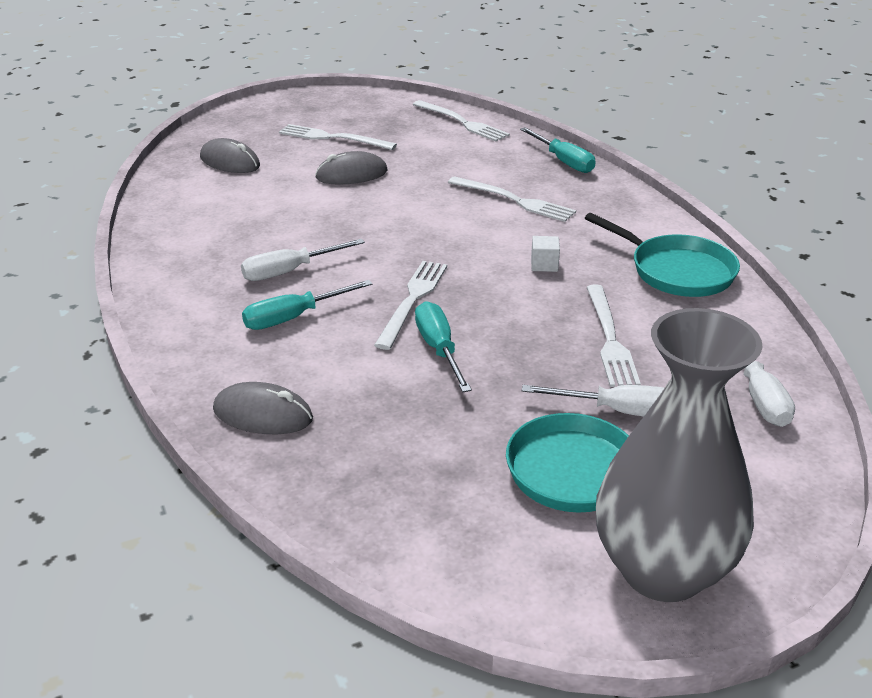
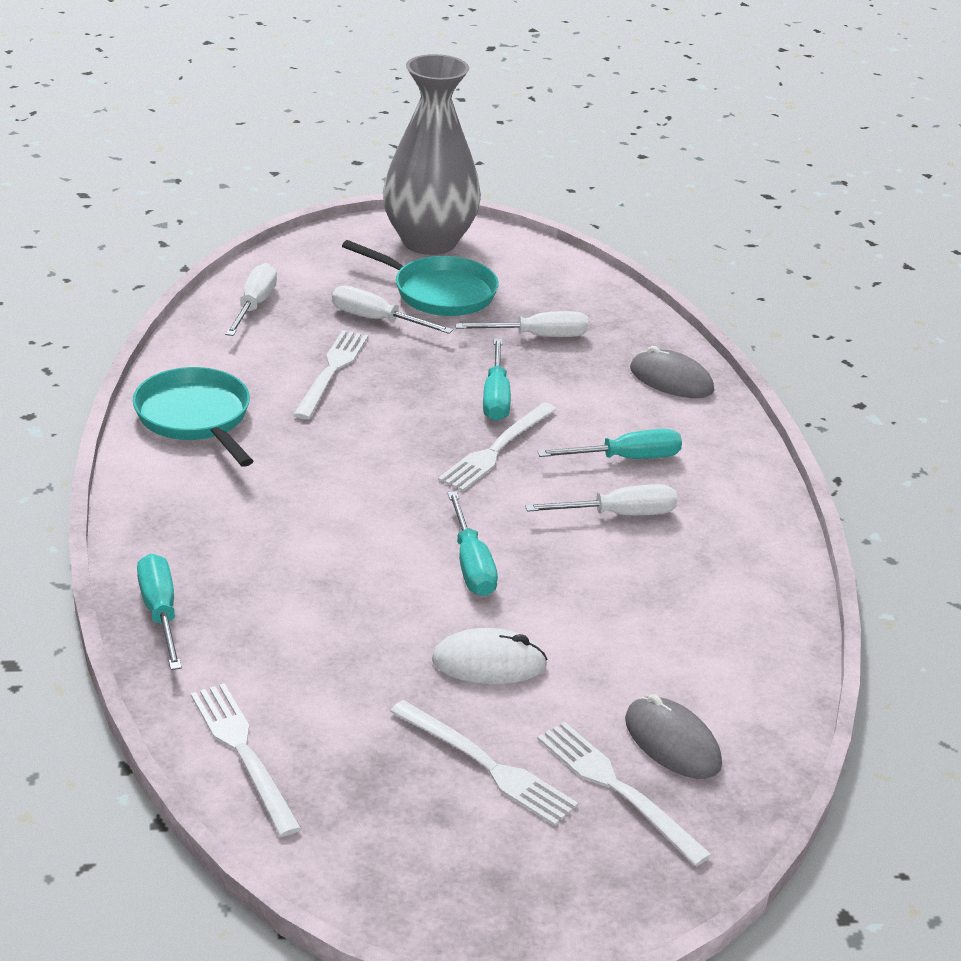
camera: 165 degrees left, 0 degrees up
grey mouse [315,151,388,185] -> white mouse [432,628,547,684]
white fork [448,176,576,222] -> white fork moved to [537,722,712,866]
white cube [531,236,560,272] -> none
none -> turquoise screwdriver [447,491,498,596]
none -> white screwdriver [455,311,588,337]

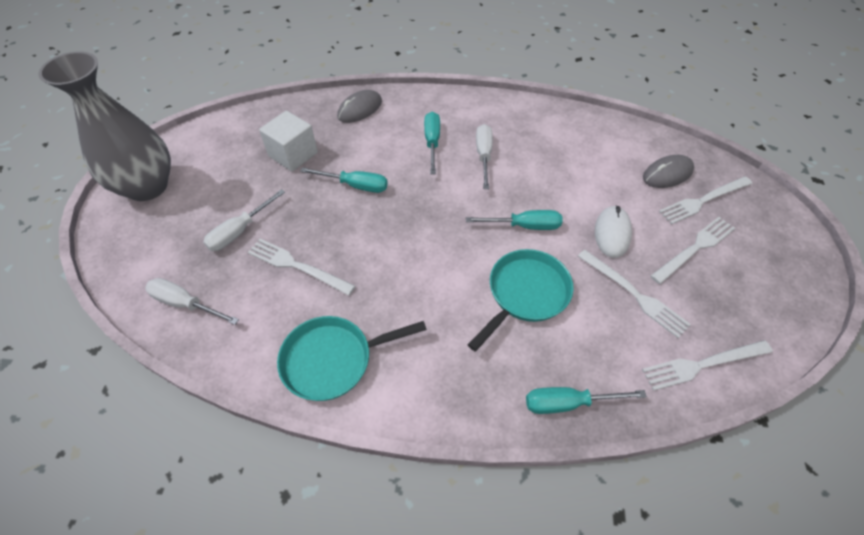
camera: 75 degrees left, 20 degrees up
turquoise pan [342,240,499,316] -> turquoise pan moved to [468,249,574,351]
white fork [438,402,557,491] -> white fork moved to [578,250,691,338]
white screwdriver [455,311,588,337] -> white cube [259,111,318,171]

